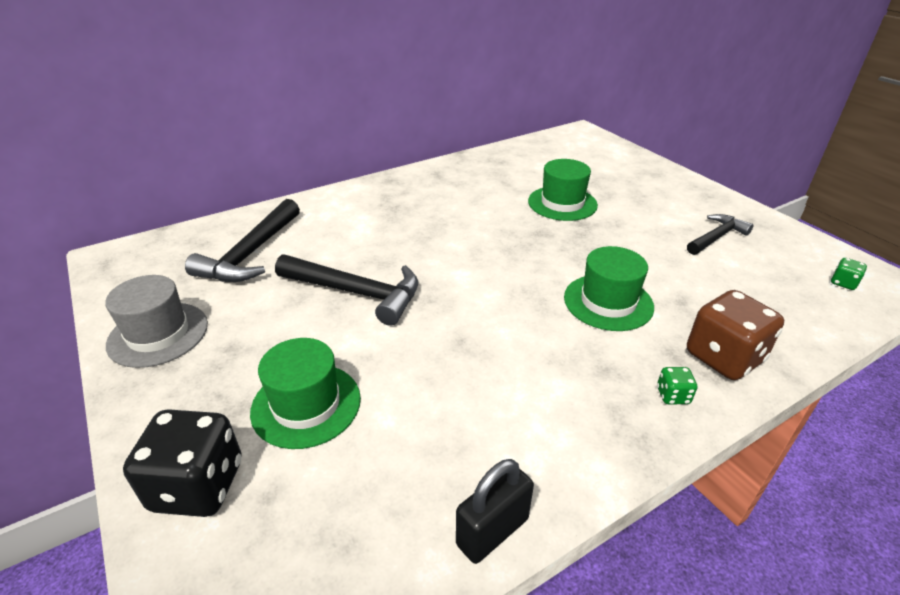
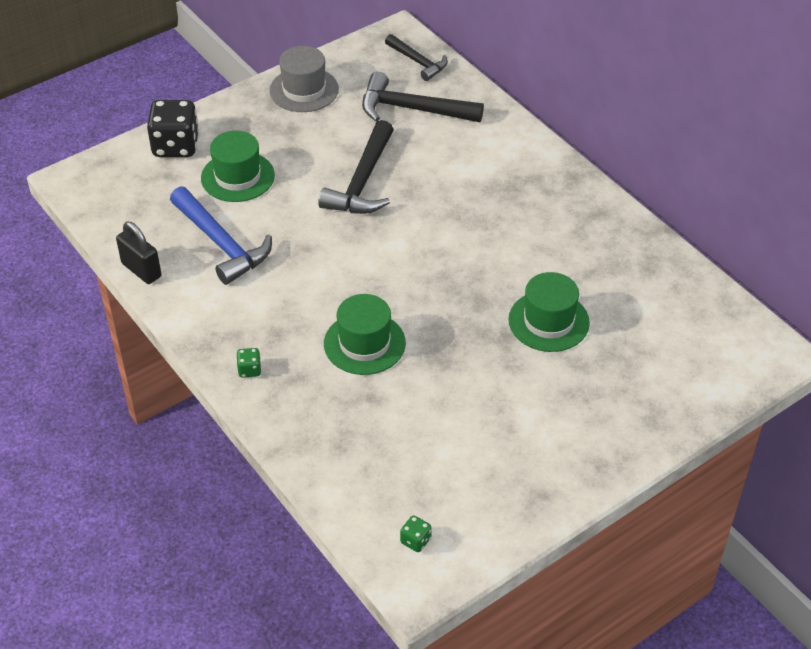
camera: 85 degrees right, 10 degrees up
black hammer [687,214,754,255] -> black hammer moved to [385,34,448,81]
brown dice [687,290,784,380] -> none
none -> blue hammer [170,186,272,285]

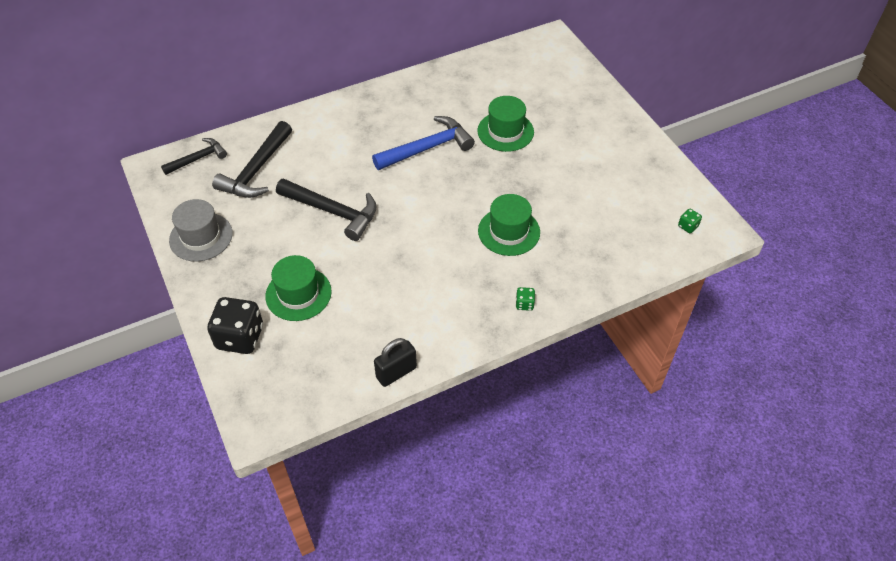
camera: 80 degrees left, 5 degrees up
blue hammer [170,186,272,285] -> blue hammer moved to [372,116,475,170]

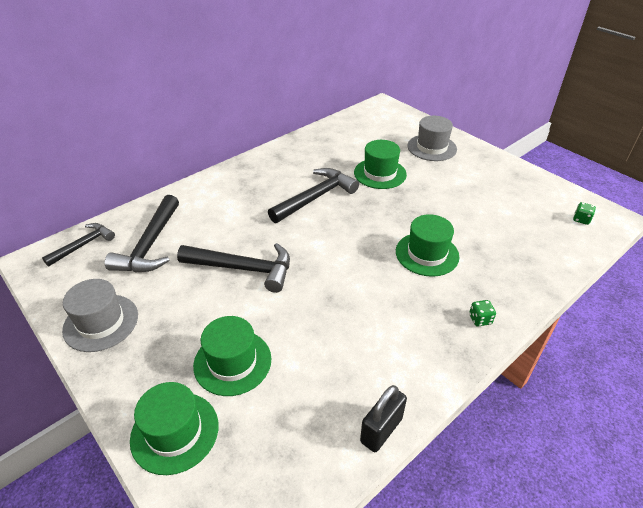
camera: 15 degrees left, 10 degrees down
black dice [207,297,263,354] -> green hat [130,382,219,475]
blue hammer [372,116,475,170] -> black hammer [268,168,359,223]
none -> grey hat [407,116,457,161]

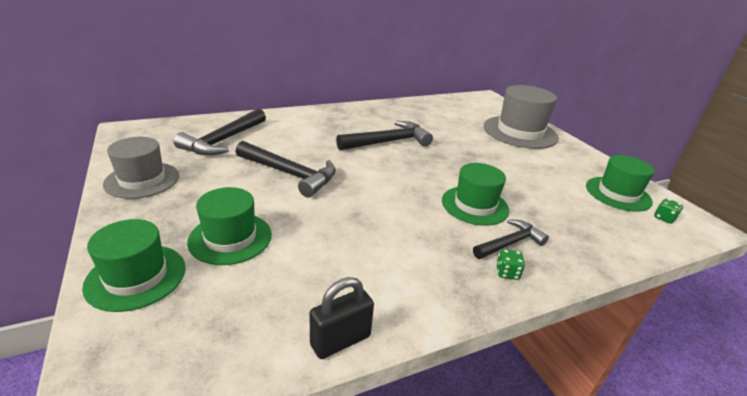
camera: 15 degrees right, 10 degrees down
black hammer [42,223,115,267] -> black hammer moved to [473,219,549,259]
green hat [354,140,407,189] -> green hat moved to [586,155,655,212]
grey hat [407,116,457,161] -> grey hat [484,85,559,149], size x1.51

